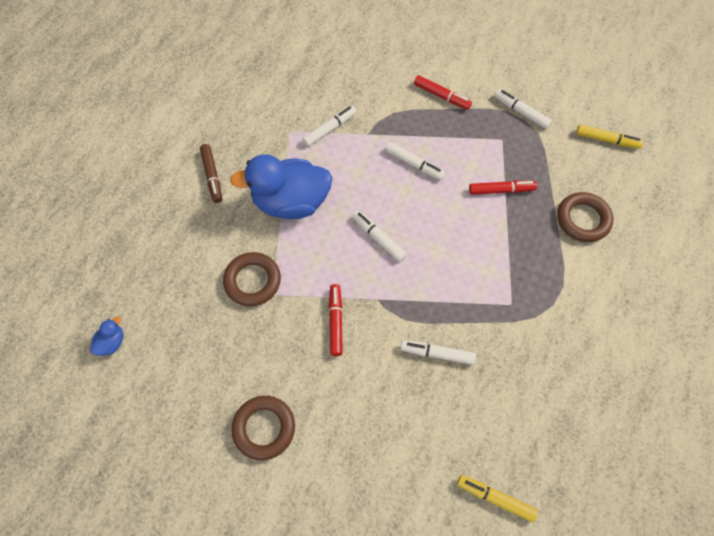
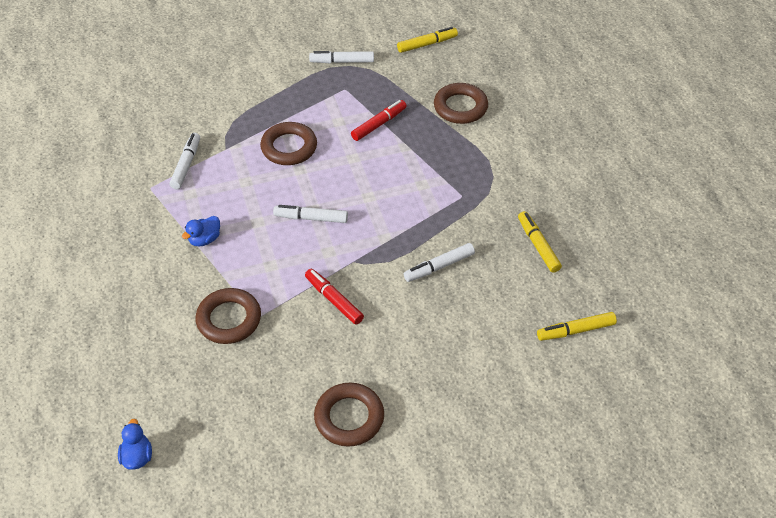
camera: 40 degrees left, 15 degrees down
brown marker [200,144,222,203] -> none
blue duck [230,154,333,219] -> blue duck [182,216,220,246], size x0.41
white marker [386,142,446,180] -> brown ring [260,122,317,165]
red marker [414,75,472,110] -> none
none -> yellow marker [518,211,562,273]

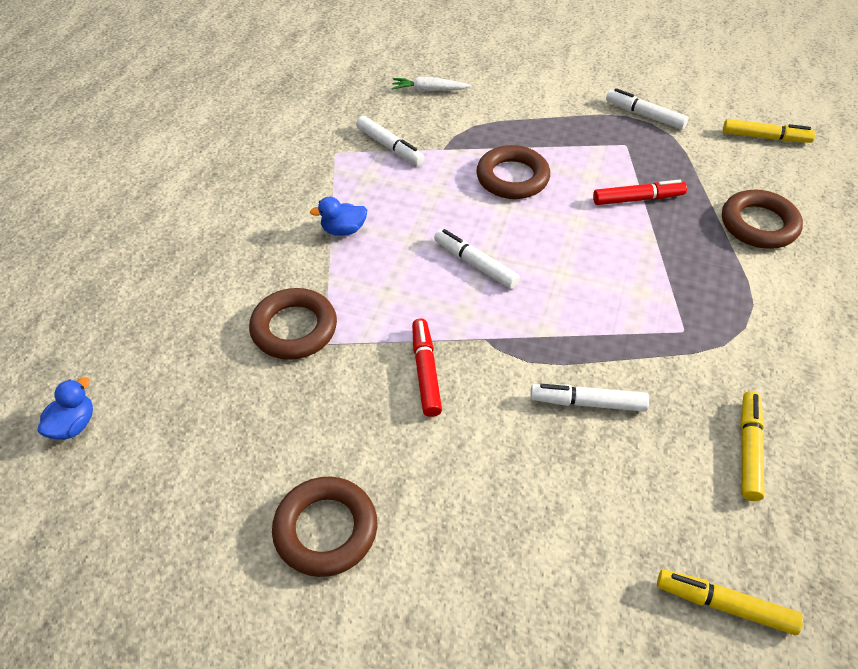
camera: 35 degrees right, 0 degrees up
white marker [170,133,200,189] -> white marker turned 90 degrees clockwise [356,116,425,166]
none -> white carrot [392,77,471,91]

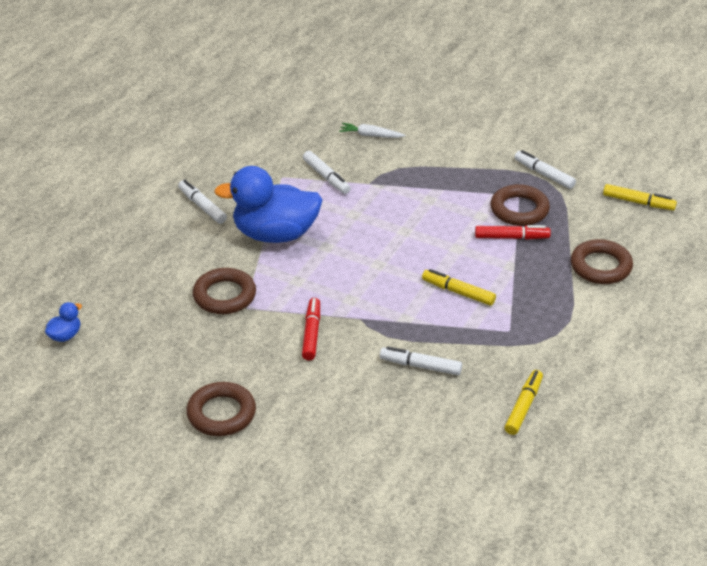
camera: 10 degrees right, 10 degrees down
blue duck [310,197,367,236] -> blue duck [214,166,323,243], size x2.44
white marker [434,229,520,289] -> white marker moved to [178,180,227,224]
brown ring [476,145,550,199] -> brown ring moved to [491,184,550,226]
yellow marker [657,569,803,635] -> yellow marker moved to [422,269,496,306]

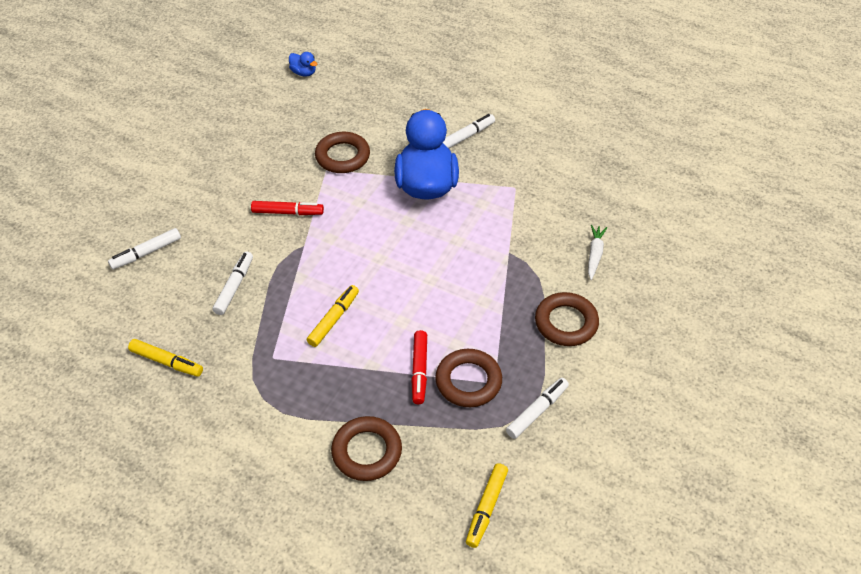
camera: 90 degrees right, 10 degrees up
brown ring [186,382,256,436] -> brown ring moved to [535,292,599,346]
white marker [303,151,351,194] -> white marker moved to [108,228,181,270]

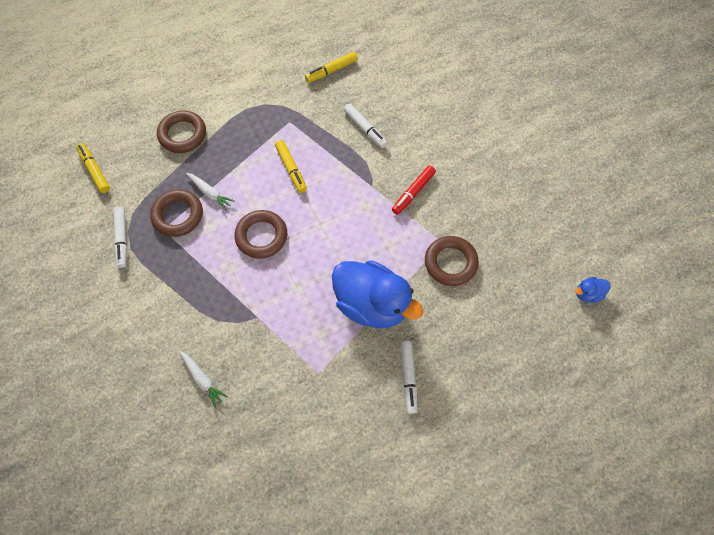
camera: 125 degrees right, 15 degrees up
white marker [108,228,181,270] -> none
red marker [411,330,427,404] -> white carrot [186,173,235,211]
brown ring [535,292,599,346] -> brown ring moved to [234,210,287,259]

